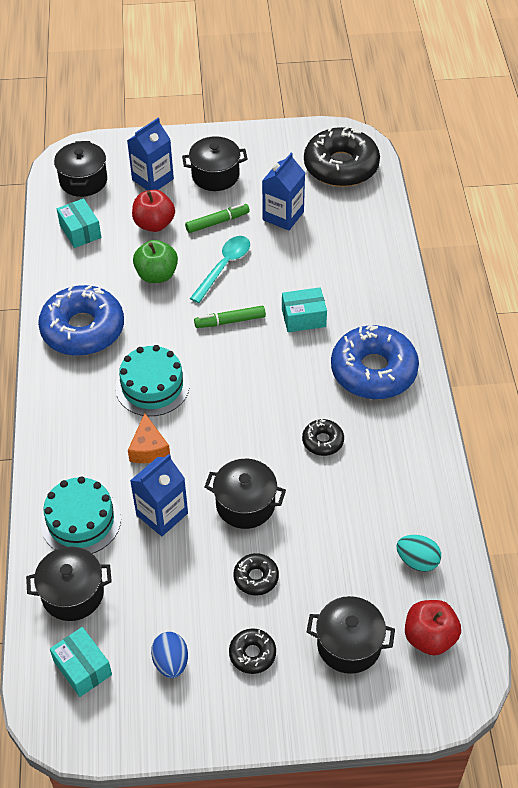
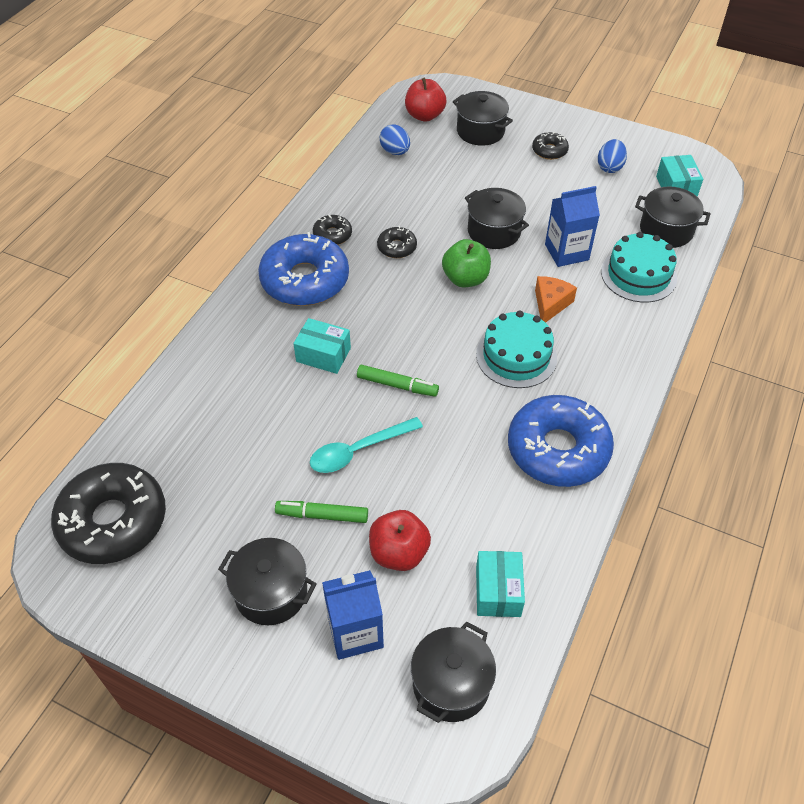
camera: 150 degrees left, 0 degrees up
green apple [133,240,178,283] -> green apple moved to [442,239,491,287]
black donut [233,553,279,596] -> black donut moved to [313,215,352,245]
blue carton [262,153,305,231] -> none
turquoise egg [396,535,441,572] -> blue egg [380,124,410,155]

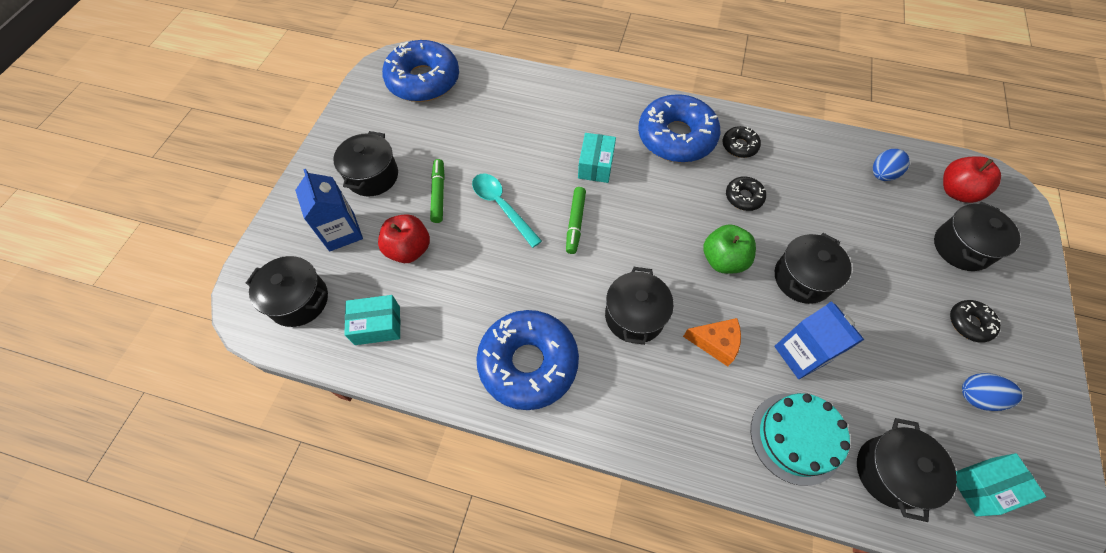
camera: 80 degrees right, 10 degrees up
black donut [51,463,166,564] -> blue donut [382,40,459,102]
turquoise cake [476,311,557,388] -> black pot [605,267,674,345]

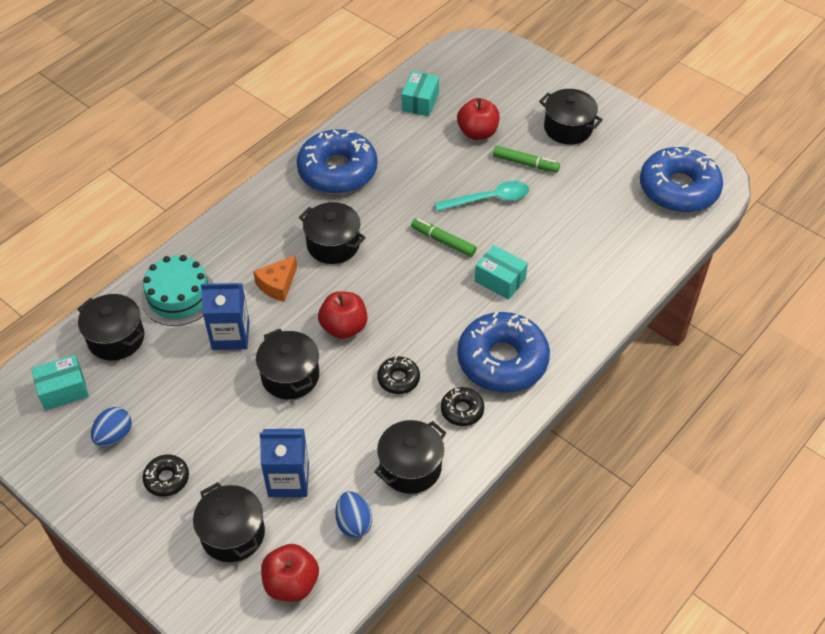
camera: 115 degrees right, 10 degrees down
black pot [246,256,328,327] -> black pot moved to [374,420,446,494]
blue carton [295,169,363,252] -> blue carton moved to [259,429,309,497]
green apple [703,224,756,274] -> red apple [318,291,367,339]
turquoise box [956,453,1046,516] -> turquoise box turned 60 degrees clockwise [31,355,89,410]

